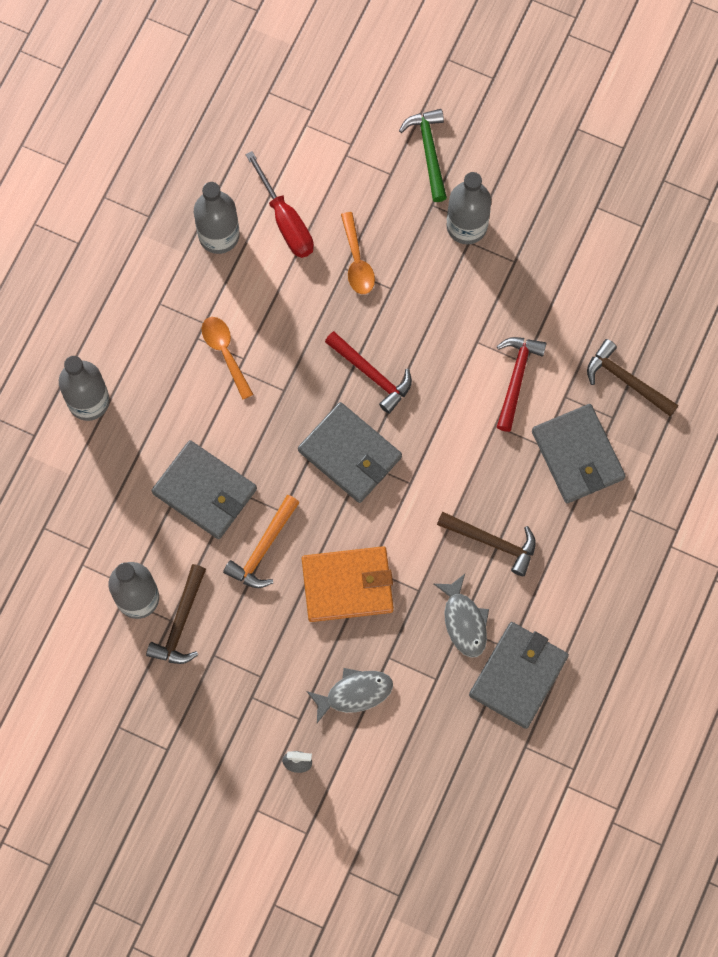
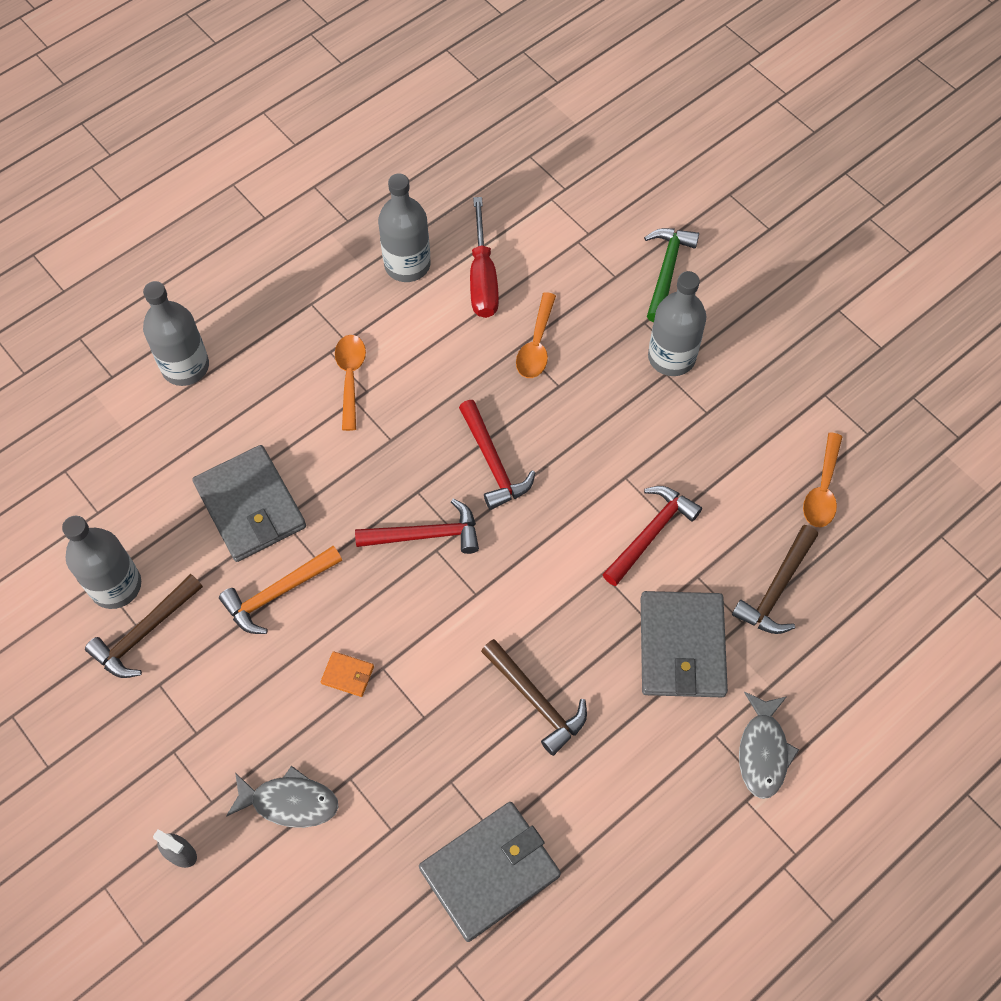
camera: 25 degrees right, 10 degrees down
grey wallet [298,402,402,503] -> red hammer [355,498,479,554]
orange wallet [302,546,394,622] -> orange wallet [321,651,374,697], size x0.42
grey fish [434,574,489,658] -> grey fish moved to [739,691,799,799]
brown hammer [587,339,679,417] -> brown hammer turned 120 degrees counterclockwise [732,525,818,634]
none -> orange spoon [803,432,842,527]

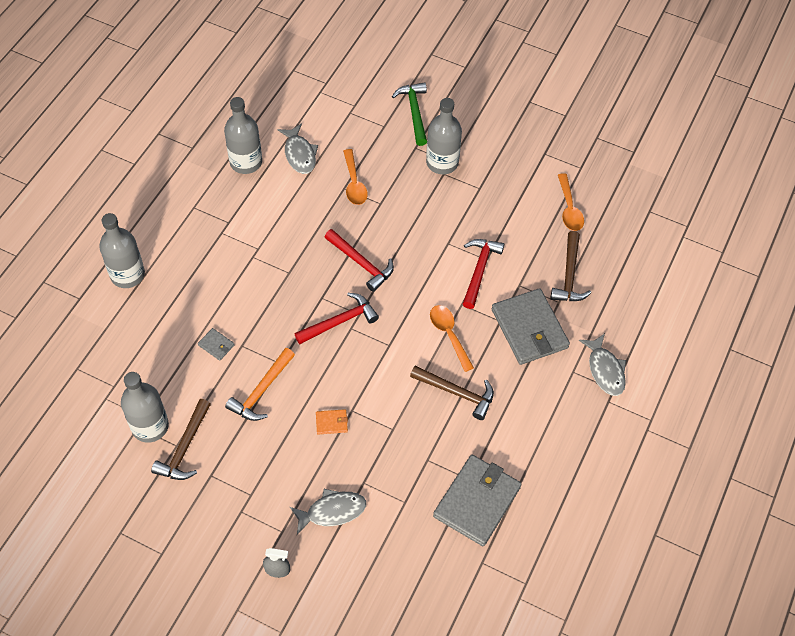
camera: 25 degrees left, 5 degrees down
grey wallet [192,445,306,562] -> grey wallet [198,328,235,361], size x0.42
orange spoon [335,335,366,431] -> orange spoon moved to [430,305,474,372]
red screwdriver [470,197,499,318] -> grey fish [277,123,318,174]

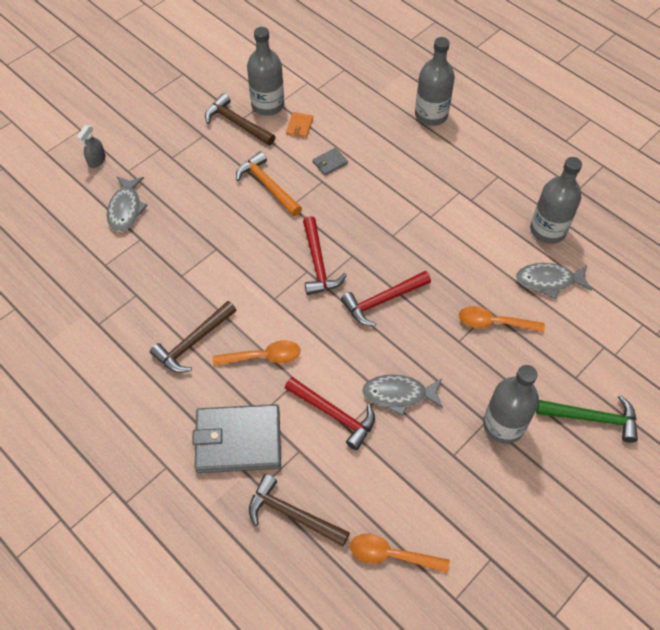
camera: 110 degrees right, 0 degrees up
orange wallet [316,409,348,434] -> orange wallet moved to [286,112,313,138]
grey wallet [433,455,521,546] -> none
grey fish [579,333,626,396] -> grey fish moved to [362,374,443,417]

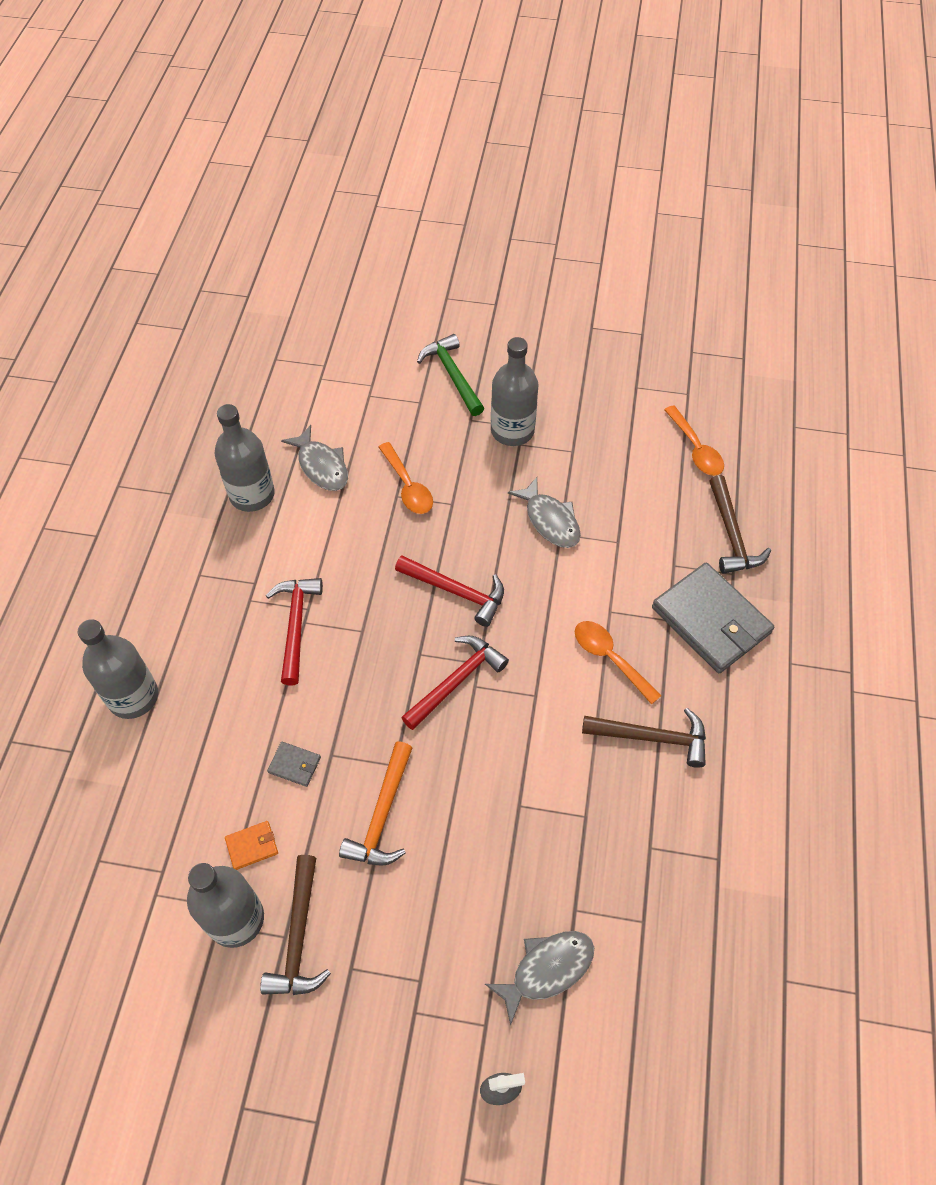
camera: 125 degrees left, 0 degrees up
red hammer [285,377,375,450] -> red hammer moved to [266,578,323,685]

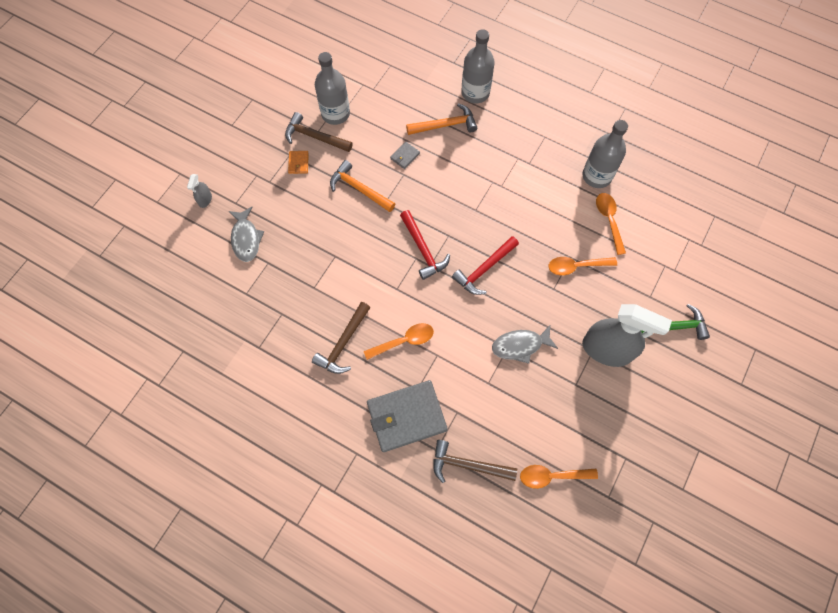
camera: 110 degrees right, 10 degrees up
orange wallet [225,821,278,870] -> orange wallet moved to [288,151,309,174]
red hammer [266,578,323,685] -> none
grey fish [281,425,348,491] -> orange spoon [596,193,626,255]
grey bottle [491,337,539,446] -> grey spray bottle [582,304,672,367]
none -> orange hammer [406,103,477,135]

